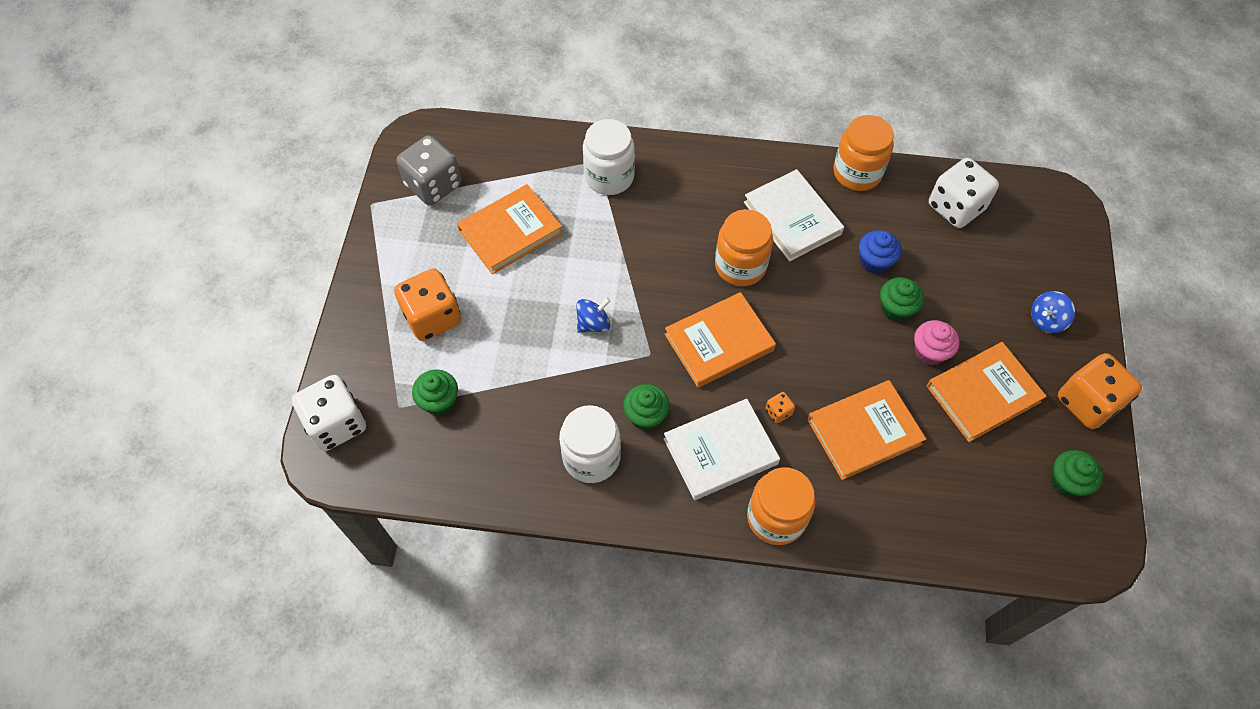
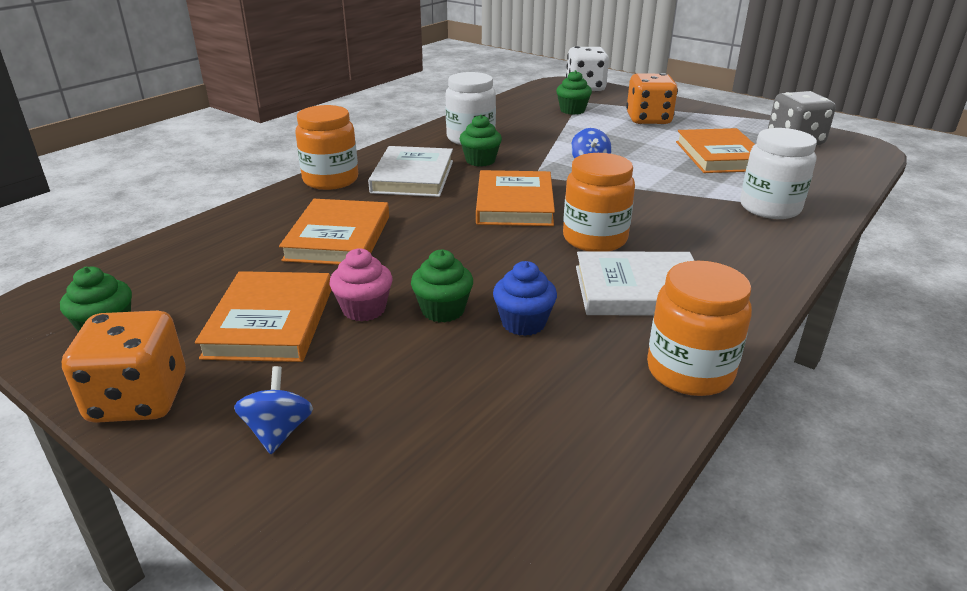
camera: 120 degrees right, 30 degrees down
orange dice [765,392,795,423] -> none
white dice [929,158,999,228] -> none

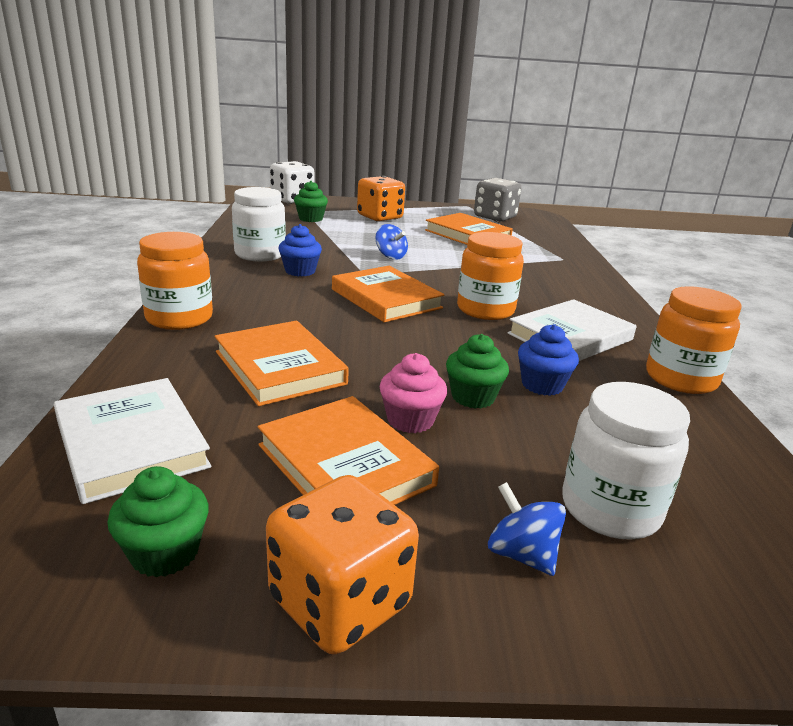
camera: 40 degrees left, 5 degrees down
white book [368,146,453,197] -> white book moved to [54,378,211,504]
green cupcake [460,115,502,166] -> blue cupcake [278,224,322,276]
white jar [740,128,817,219] -> white jar moved to [562,382,690,539]

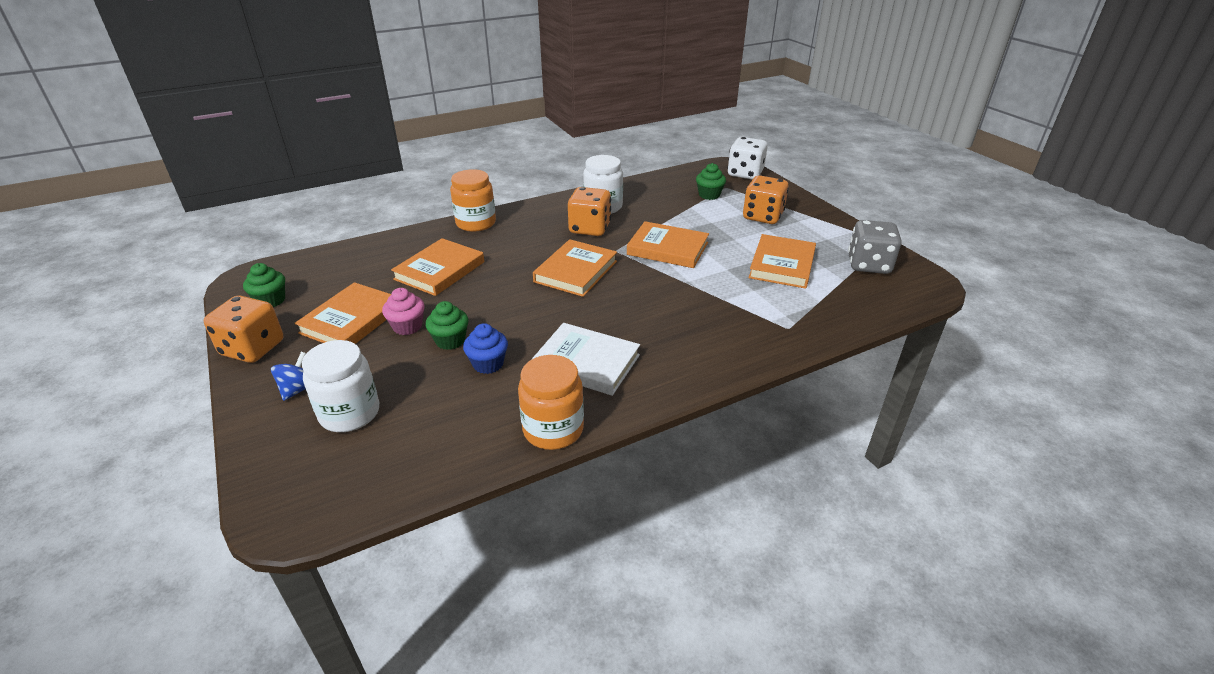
camera: 65 degrees right, 10 degrees up
white book [54,378,211,504] -> none
blue cupcake [278,224,322,276] -> orange dice [568,187,611,236]
blue spinning top [375,224,408,260] -> orange book [627,221,709,268]
orange jar [457,232,524,320] -> none

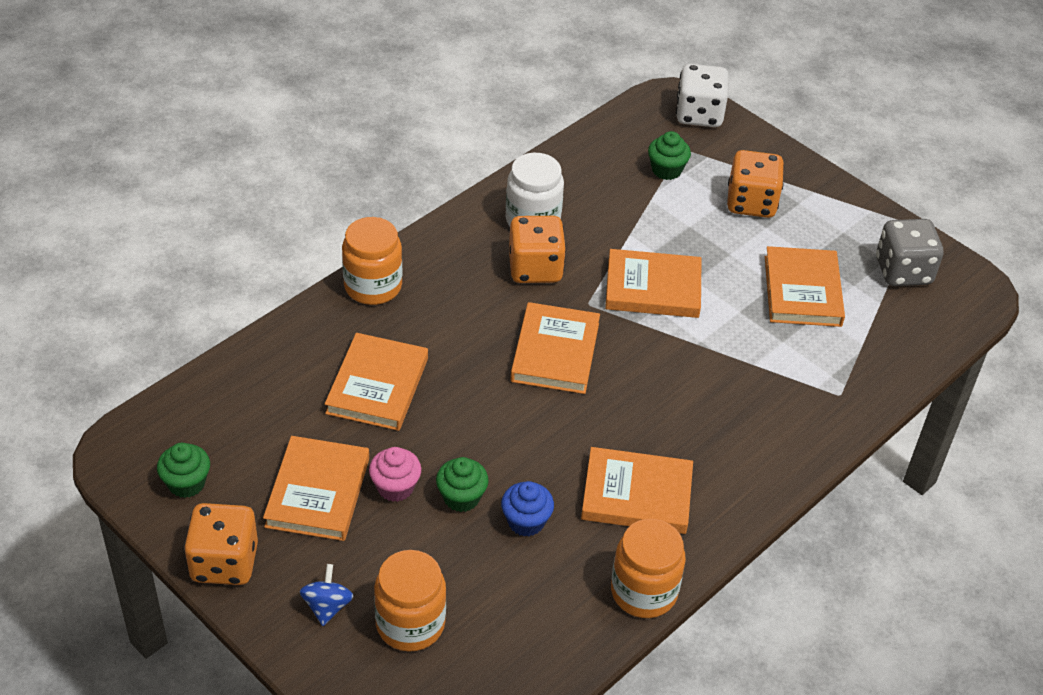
camera: 20 degrees left, 10 degrees up
white jar [302,340,379,432] -> orange jar [374,550,446,652]
white book [531,323,640,396] -> orange book [581,447,693,534]

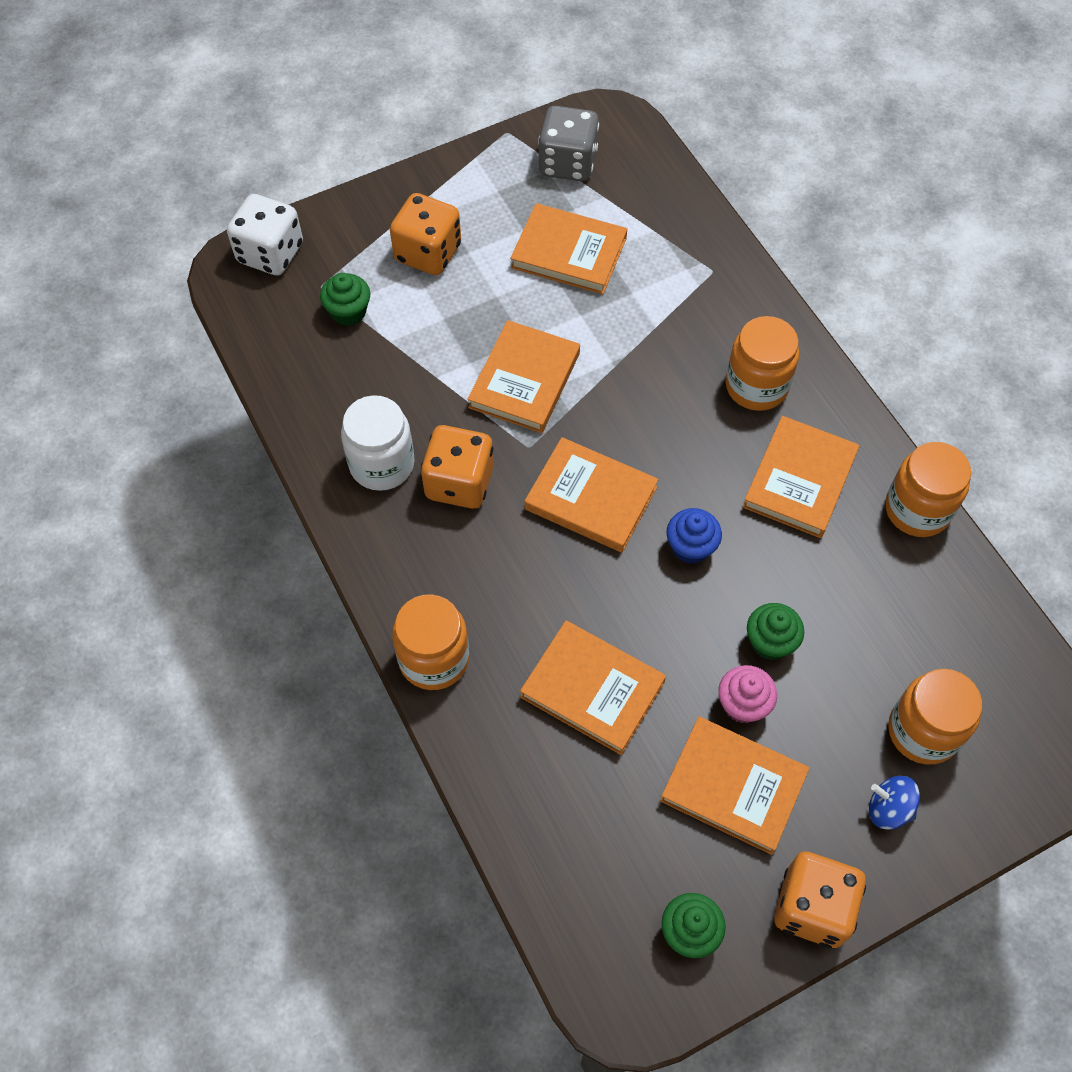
camera: 70 degrees left, 15 degrees up
blue cupcake [501,481,554,536] -> blue cupcake moved to [667,508,722,564]
none -> orange jar [726,316,799,411]

